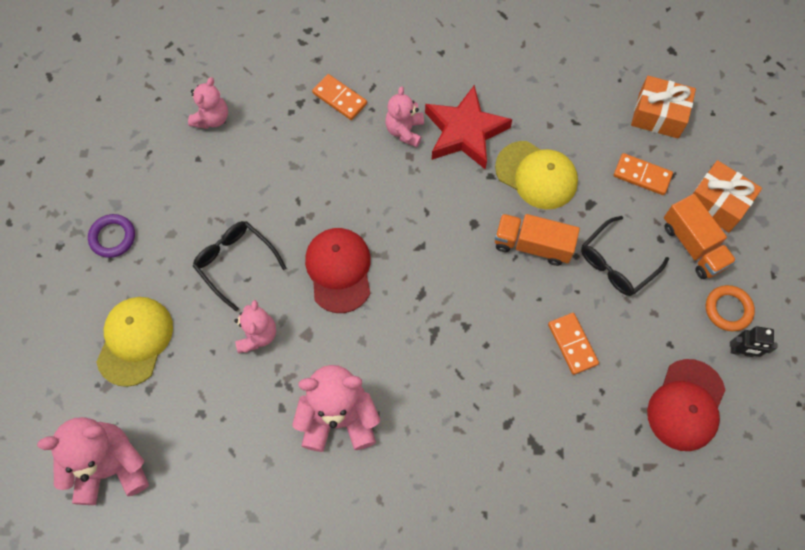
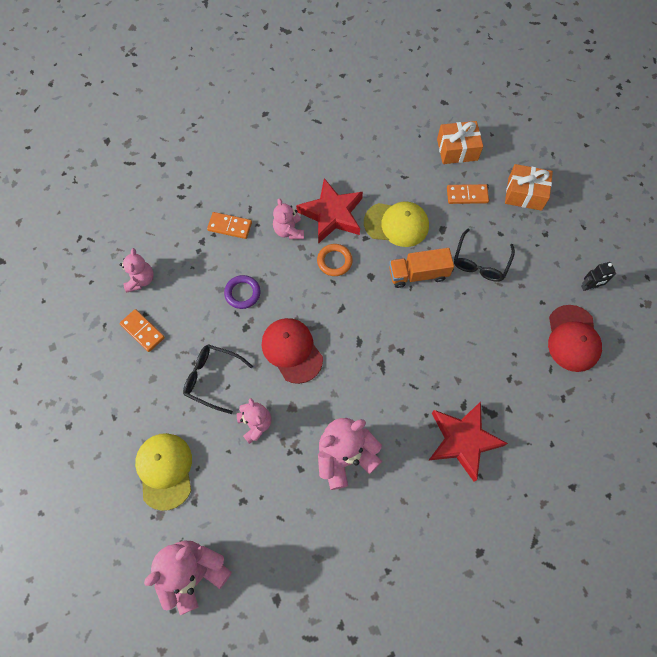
camera: 25 degrees left, 0 degrees up
purple ring [88,214,135,258] -> purple ring moved to [224,275,261,309]
orange domino [548,313,599,375] -> orange domino moved to [120,309,165,352]
orange truck [664,194,736,279] -> none
orange ring [706,285,755,331] -> orange ring moved to [317,244,353,276]
none -> red star [428,401,508,482]

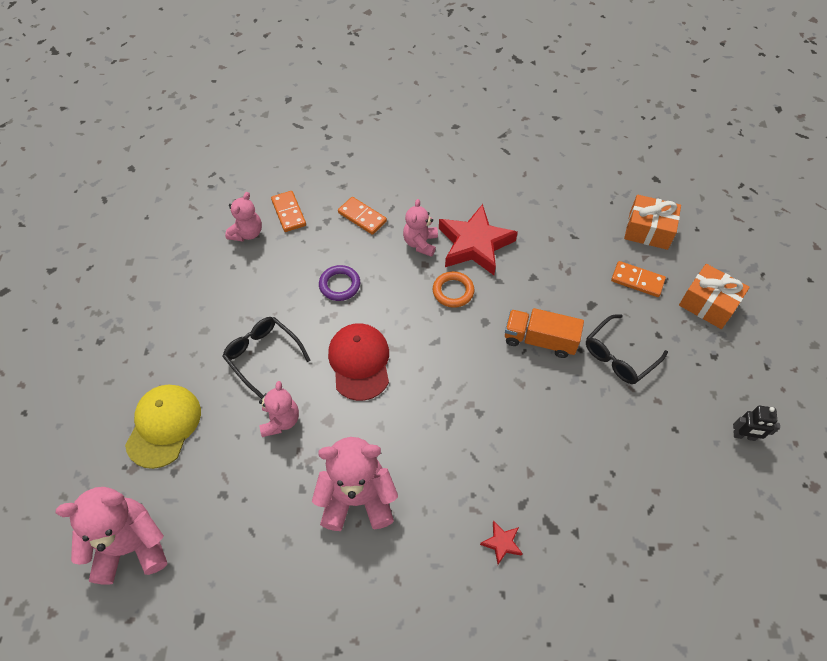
camera: 25 degrees right, 10 degrees down
orange domino [120,309,165,352] -> orange domino moved to [271,191,306,232]
yellow cap [364,202,429,247] -> none
red star [428,401,508,482] -> red star [480,521,523,565], size x0.42
red cap [548,305,602,372] -> none

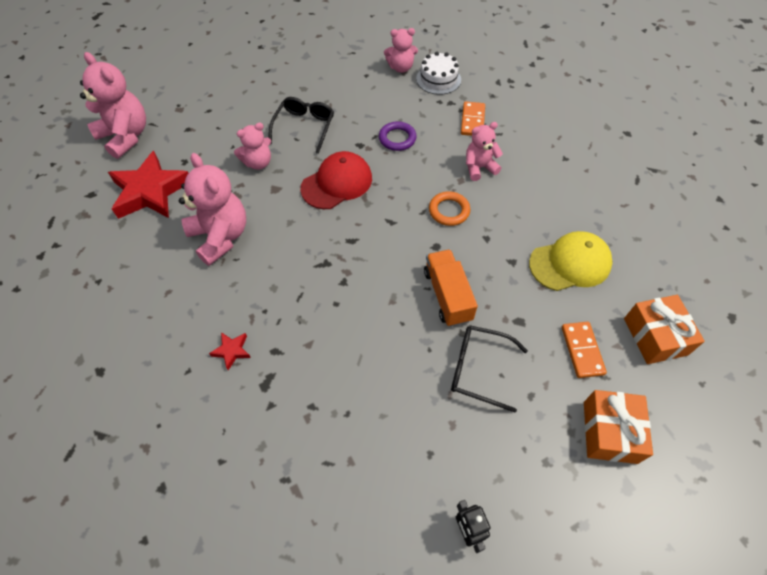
camera: 60 degrees right, 0 degrees up
yellow cap [125,385,201,469] -> yellow cap moved to [529,231,613,291]
orange domino [271,191,306,232] -> white cake [416,52,461,95]
red star [439,204,518,275] -> red star moved to [108,151,188,219]

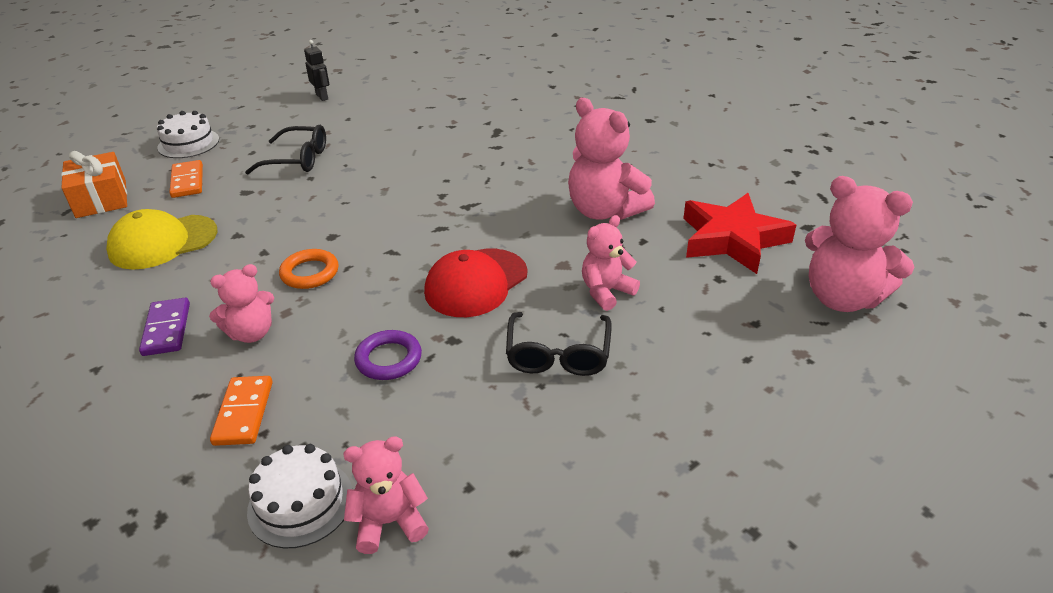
camera: 170 degrees right, 20 degrees down
red star [209,332,251,370] -> none
orange truck [424,249,478,327] -> none
orange gift [584,390,653,464] -> white cake [157,111,219,158]
none -> purple domino [139,298,190,356]

